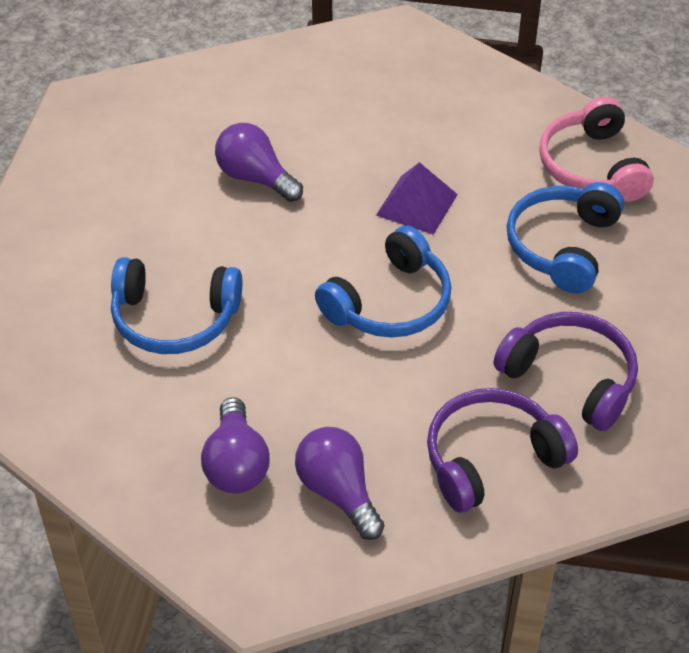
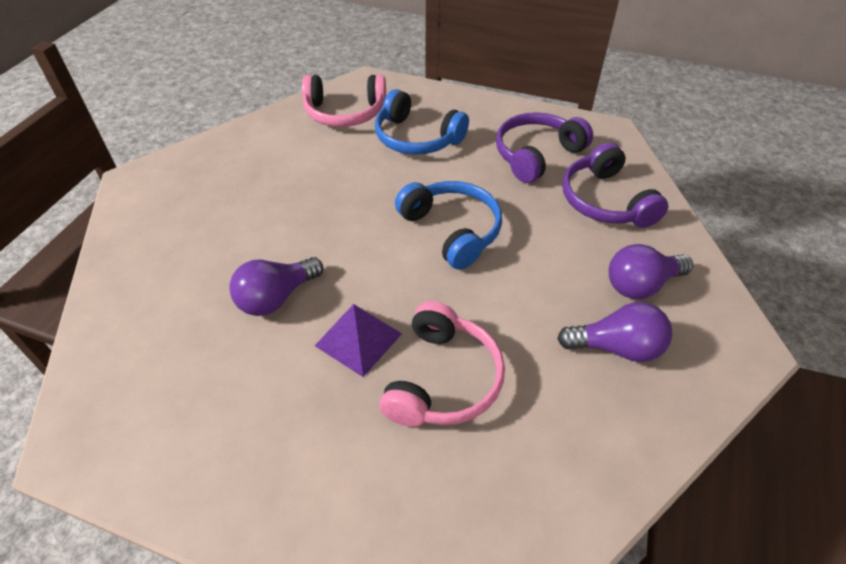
camera: 80 degrees left, 0 degrees up
blue headphones [111,257,242,354] -> pink headphones [379,301,505,427]
purple pyramid [376,162,458,235] -> purple pyramid moved to [315,304,402,377]

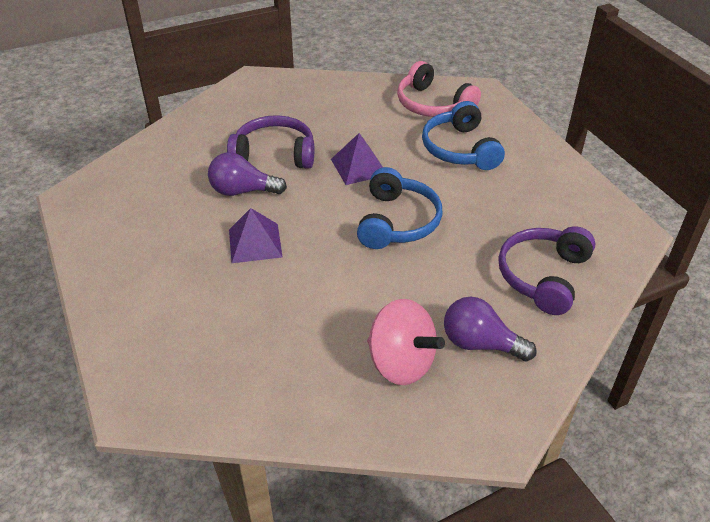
camera: 45 degrees right, 5 degrees down
pink headphones [379,301,505,427] -> none
purple headphones [496,112,593,183] -> purple headphones moved to [227,115,314,169]
purple light bulb [557,302,672,362] -> pink spinning top [367,299,445,385]
none -> purple pyramid [331,133,383,185]

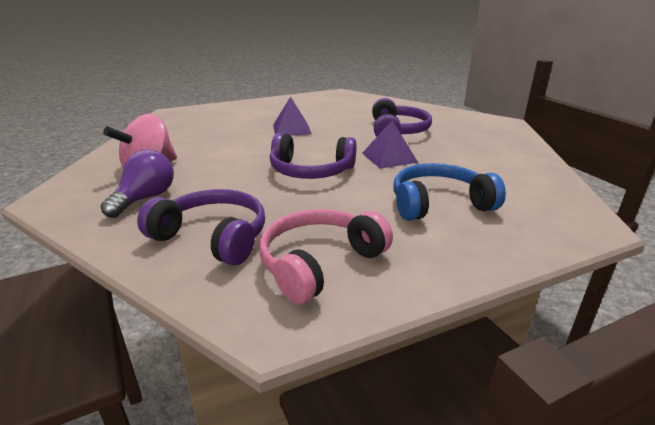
camera: 90 degrees right, 15 degrees down
purple light bulb [208,152,287,196] -> none
blue headphones [357,167,443,249] -> purple headphones [270,133,356,179]
pink headphones [397,61,481,117] -> pink headphones moved to [259,209,393,305]

